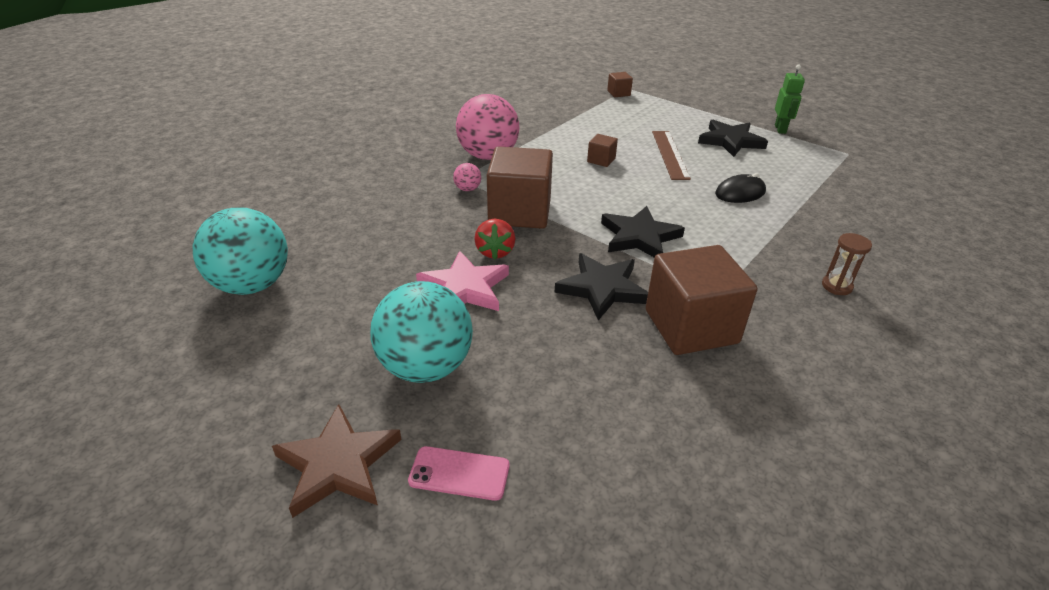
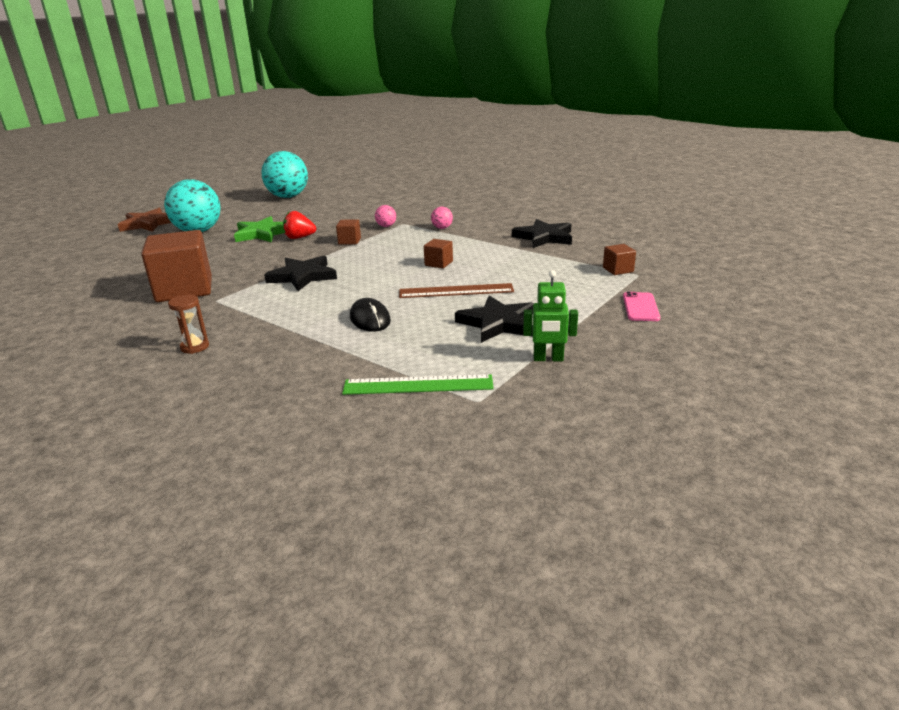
camera: 90 degrees right, 10 degrees down
pink phone [408,446,510,501] -> pink phone moved to [623,292,660,321]
pink star [416,251,509,311] -> green star [234,216,284,242]
pink ball [456,94,519,160] -> pink ball [431,207,453,229], size x0.41
brown cube [487,146,553,229] -> brown cube [336,219,361,245], size x0.44
black star [555,253,648,321] -> black star moved to [512,219,572,248]
none -> green ruler [342,374,494,395]

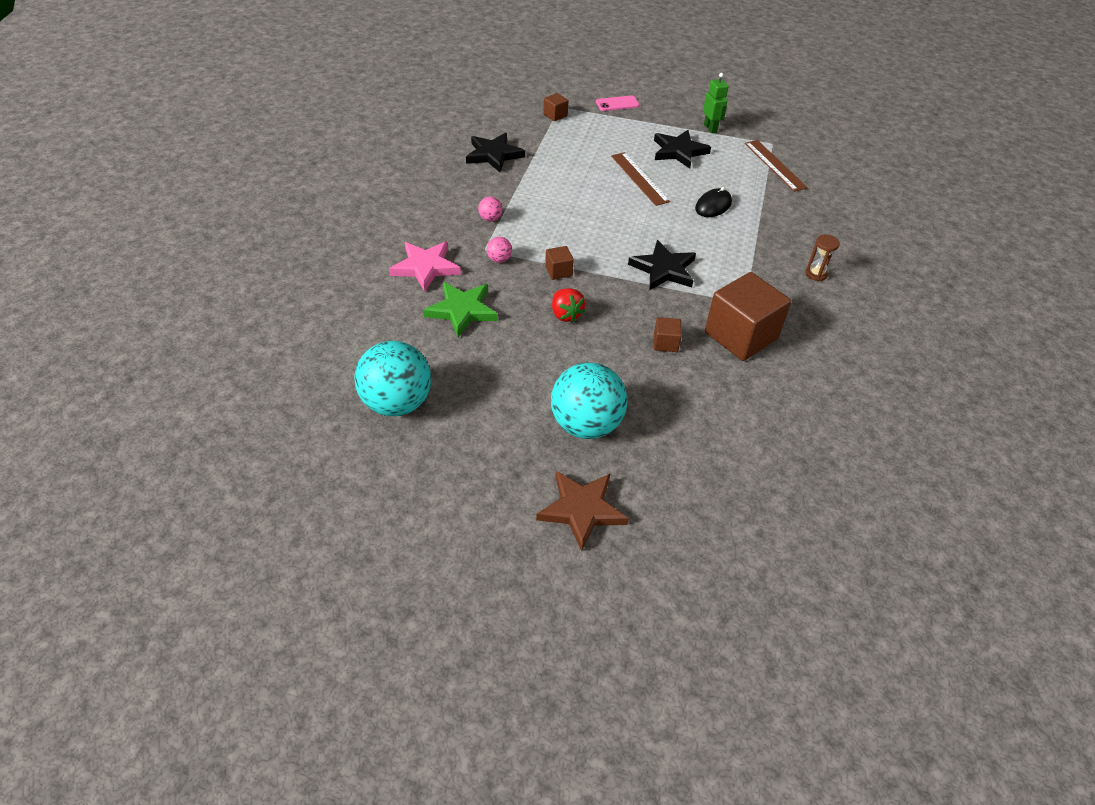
camera: 115 degrees left, 20 degrees up
green star [234,216,284,242] -> green star moved to [423,282,498,337]
green ruler [342,374,494,395] -> brown ruler [745,140,808,192]
brown cube [424,239,453,268] -> brown cube moved to [654,317,682,352]
none -> pink star [389,241,461,292]

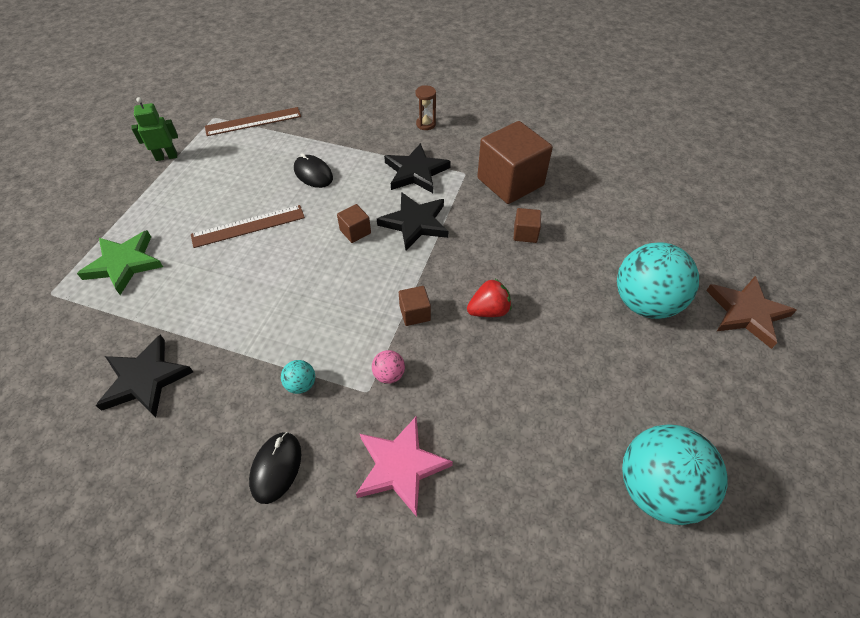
camera: 85 degrees left, 5 degrees up
green star [423,282,498,337] -> green star moved to [77,230,163,295]
pink ball [478,197,503,221] -> turquoise ball [281,360,315,394]
brown cube [543,93,569,121] -> brown cube moved to [337,204,371,243]
pink phone [596,95,639,111] -> none
black star [654,130,711,169] -> black star moved to [384,143,451,193]
none -> black mouse [249,432,301,504]

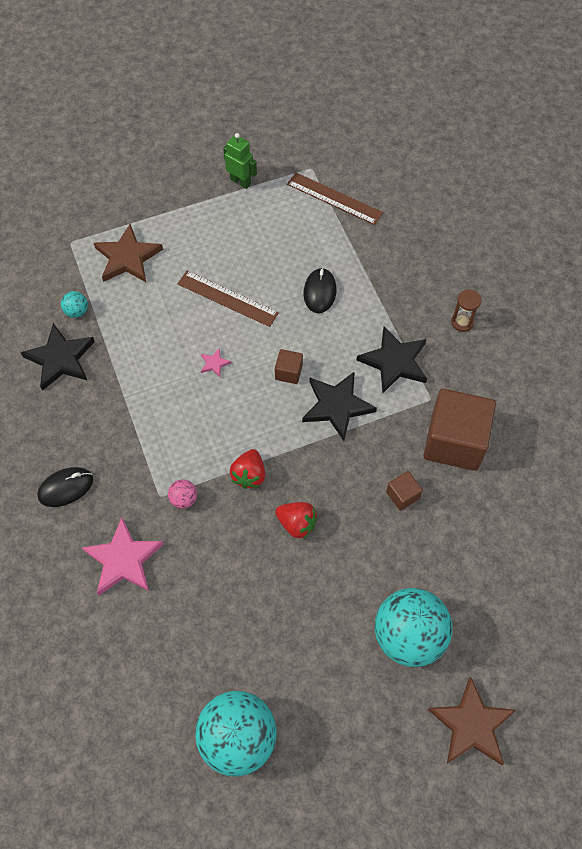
camera: 50 degrees right, 10 degrees up
green star [77,230,163,295] -> brown star [94,224,163,282]
turquoise ball [281,360,315,394] -> turquoise ball moved to [61,291,88,318]
brown cube [399,286,431,326] -> red strawberry [230,449,265,489]
none -> pink star [201,348,231,377]

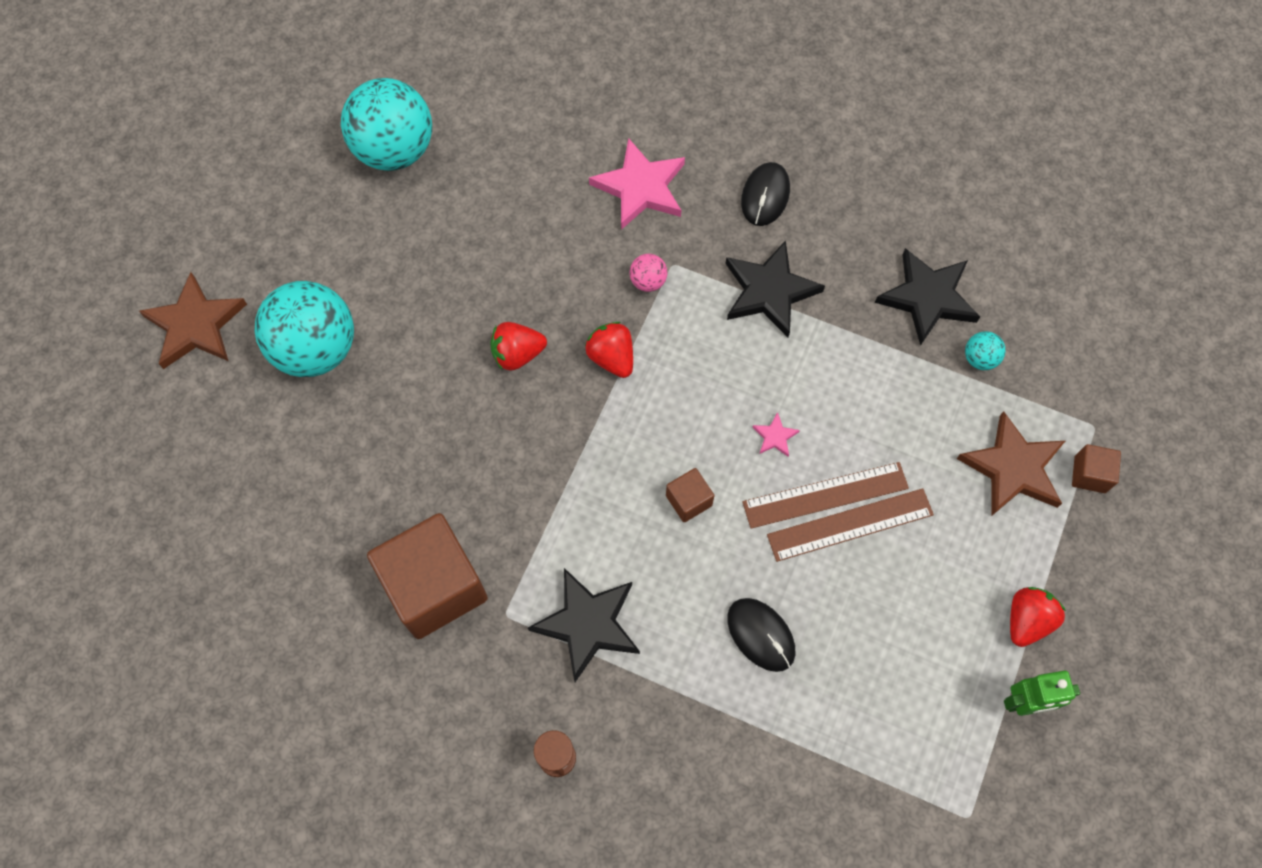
camera: 135 degrees right, 5 degrees up
brown ruler [287,173,383,225] -> brown ruler moved to [743,462,909,528]
black star [302,371,377,441] -> black star moved to [725,240,825,337]
brown cube [386,471,423,511] -> brown cube moved to [1072,444,1121,493]
none -> red strawberry [1010,587,1066,647]

